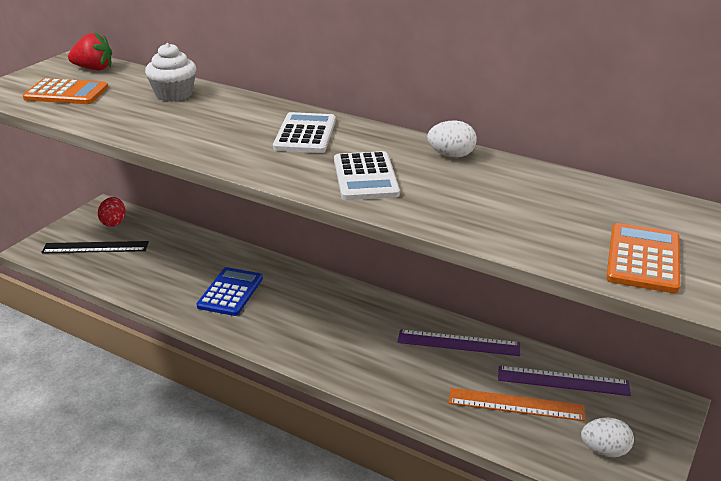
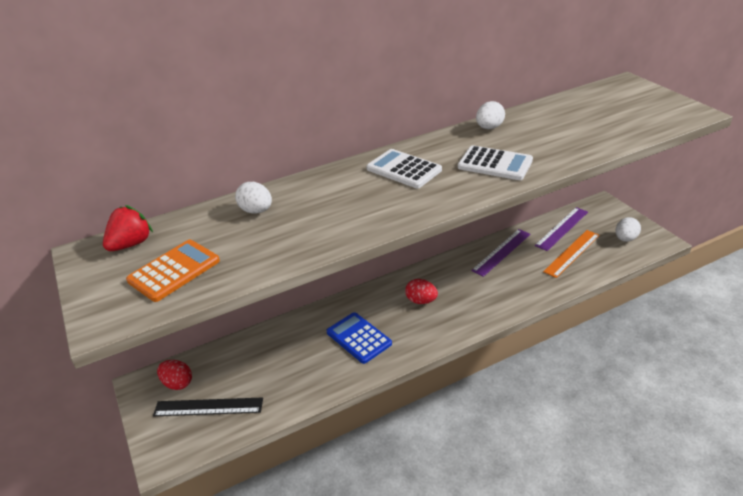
camera: 55 degrees left, 5 degrees up
black ruler [41,241,149,253] -> black ruler turned 60 degrees clockwise [153,397,263,416]
white cupcake [145,43,196,102] -> white egg [235,182,272,214]
orange calculator [606,223,680,293] -> none
none -> red egg [405,279,438,304]

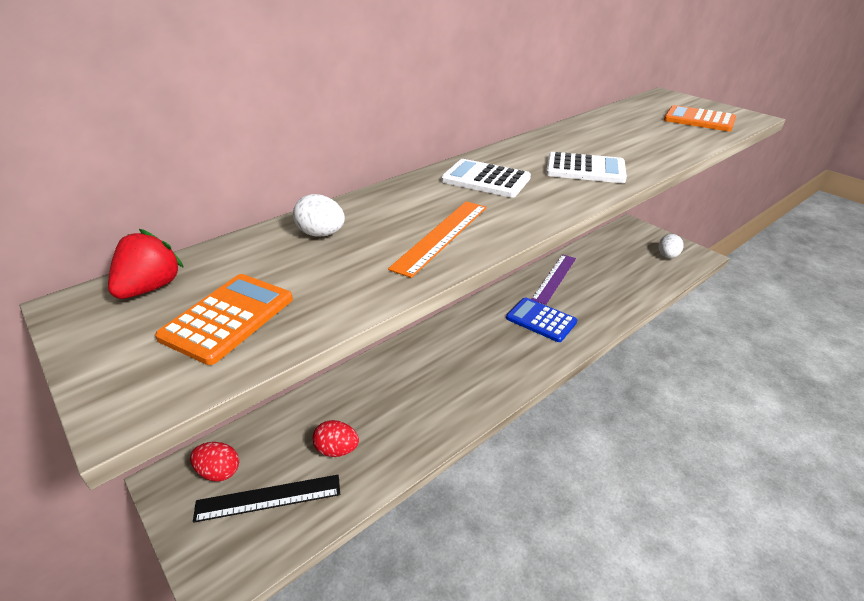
camera: 15 degrees left, 0 degrees up
blue calculator [326,312,392,364] -> blue calculator moved to [506,297,577,342]
red egg [405,279,438,304] -> red egg moved to [313,420,359,457]
white egg [476,101,505,129] -> none
purple ruler [535,207,588,251] -> none
orange ruler [543,230,600,278] -> orange ruler moved to [388,201,487,278]
none -> orange calculator [664,105,736,132]

